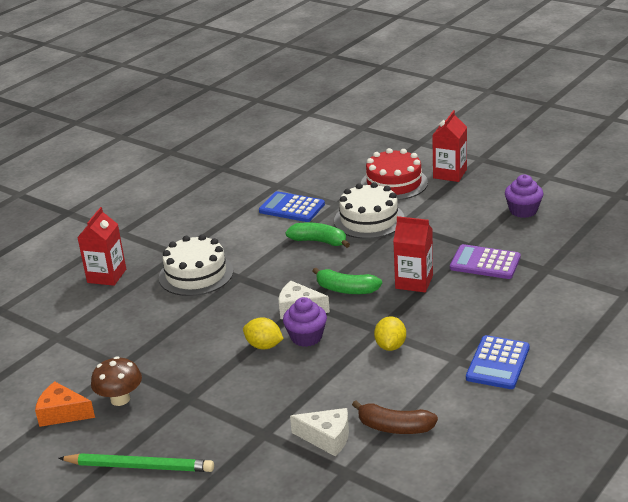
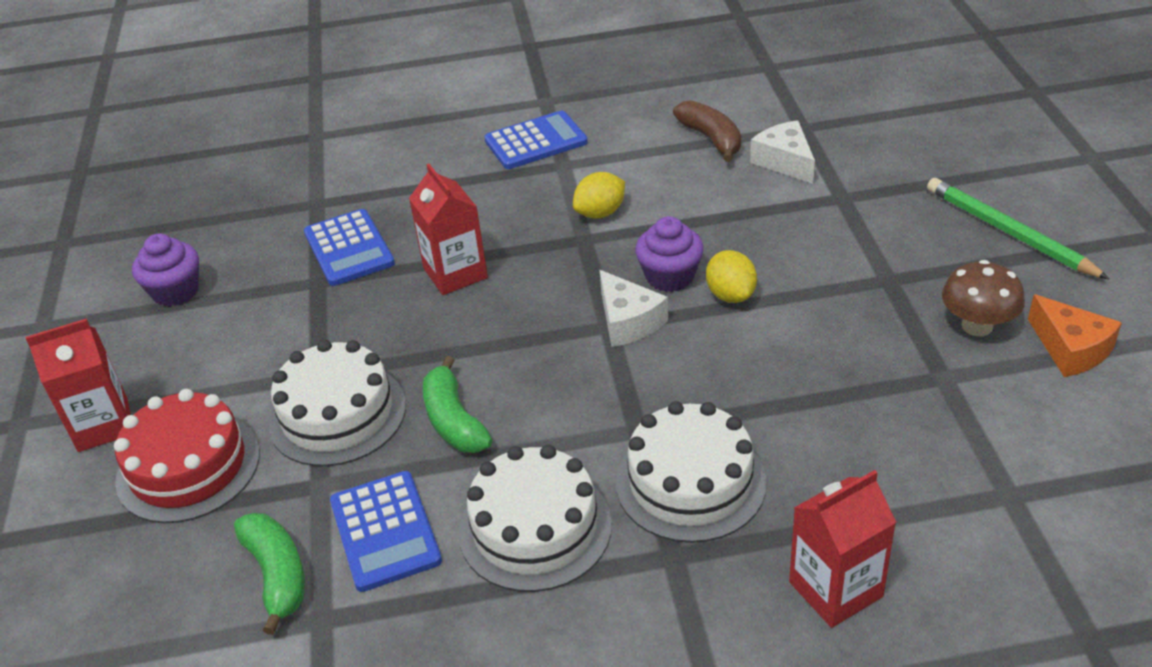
camera: 135 degrees left, 10 degrees up
green banana [313,268,382,294] -> green banana moved to [234,513,305,635]
purple calculator [450,244,521,279] -> blue calculator [304,209,395,286]
none -> white cake [458,445,612,592]

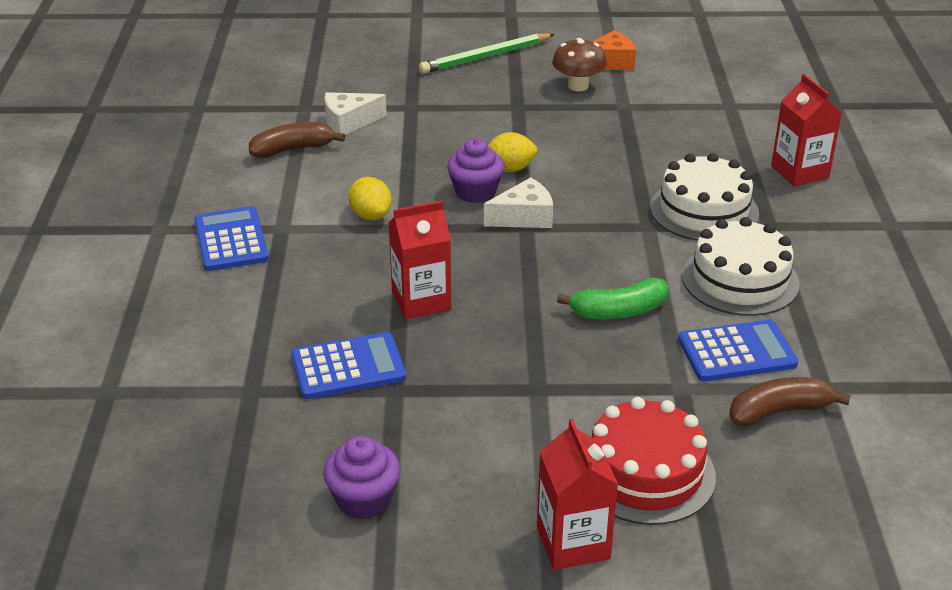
camera: 85 degrees left, 5 degrees down
green banana [234,513,305,635] -> brown banana [729,377,851,427]
white cake [268,340,406,466] -> none

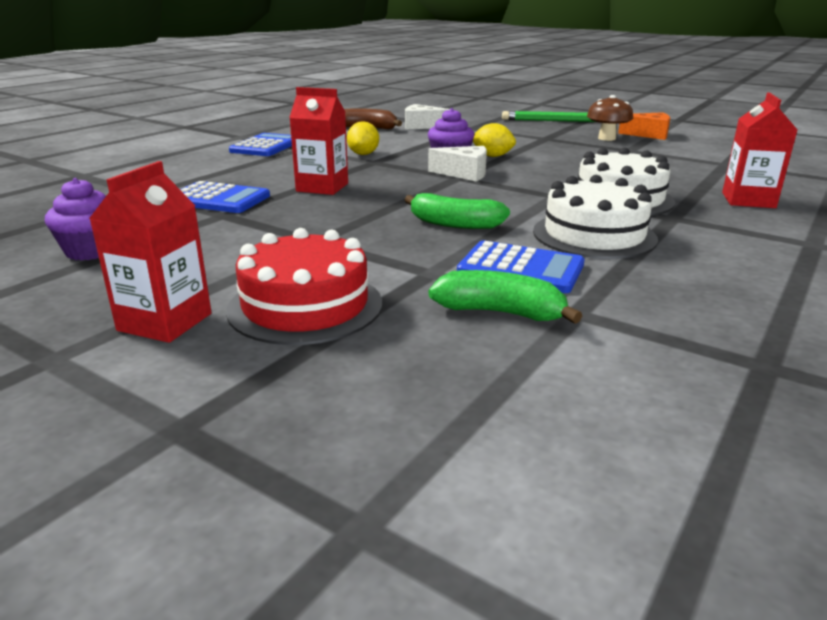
camera: 35 degrees right, 10 degrees down
brown banana [729,377,851,427] -> green banana [428,270,582,324]

